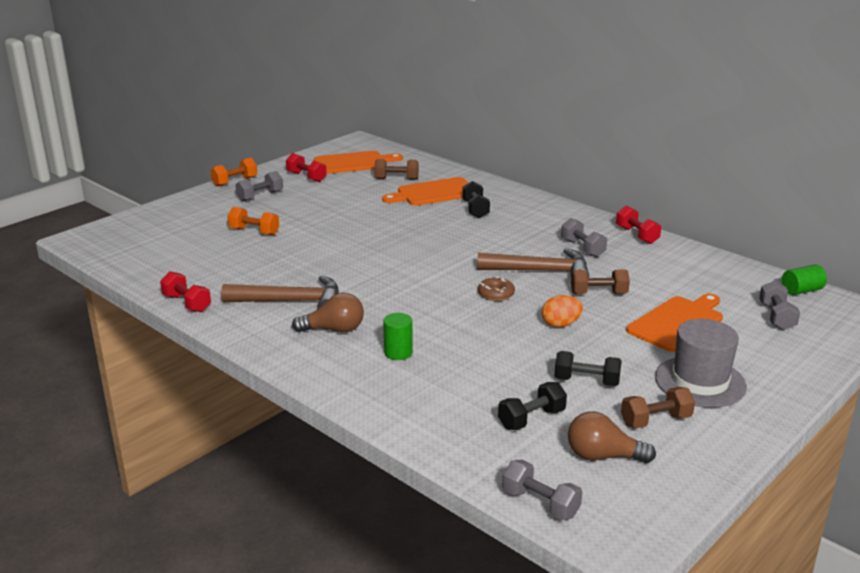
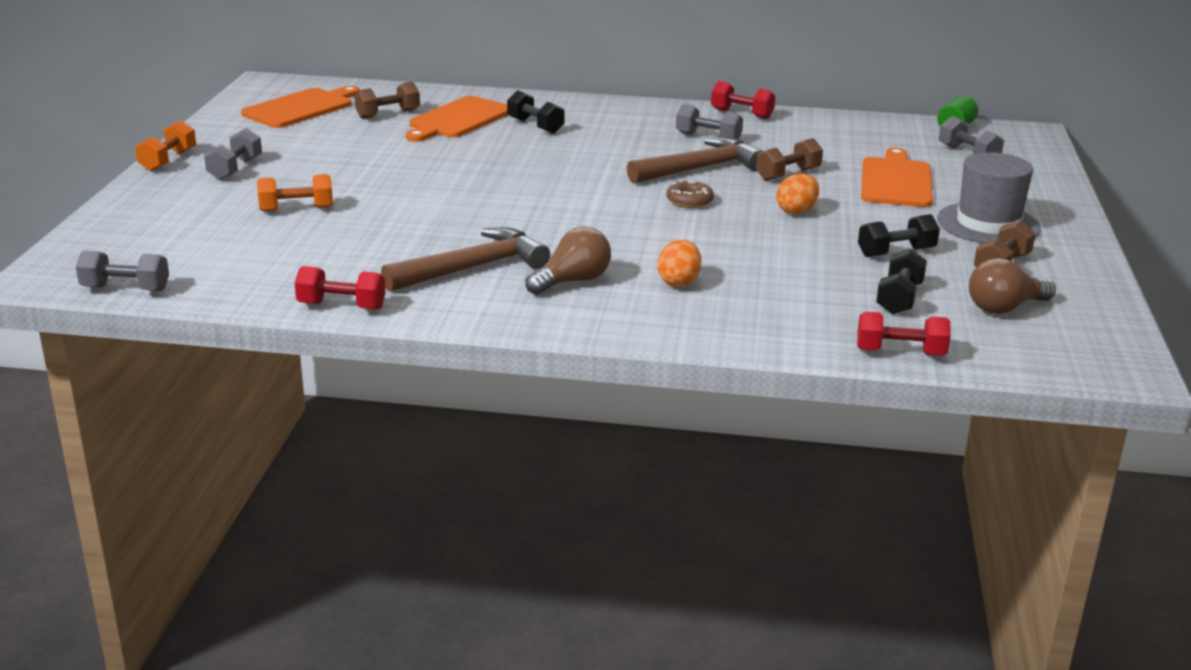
camera: 35 degrees left, 0 degrees up
red dumbbell [286,153,327,182] -> red dumbbell moved to [857,312,951,356]
green cylinder [383,313,413,360] -> orange egg [658,240,701,287]
grey dumbbell [502,460,582,520] -> grey dumbbell moved to [76,250,169,291]

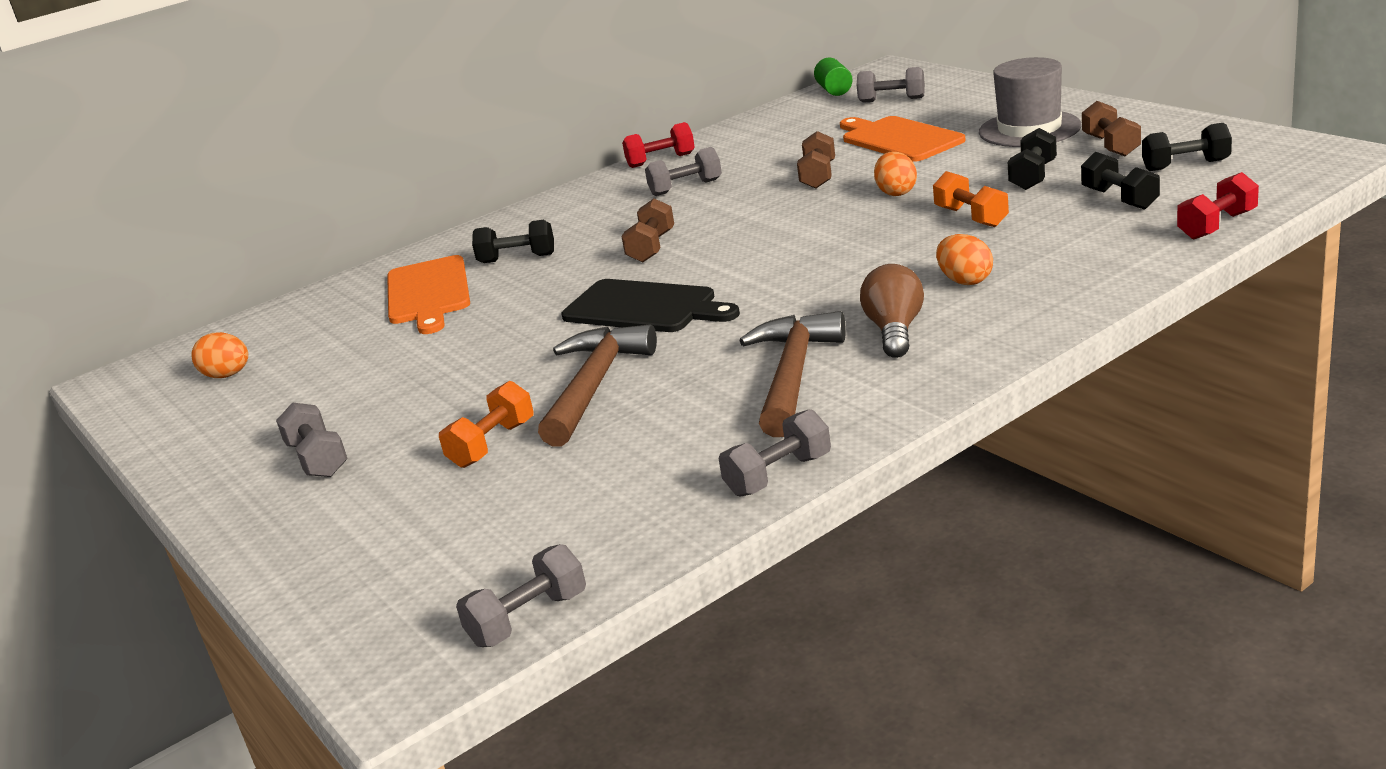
camera: 40 degrees left, 0 degrees up
orange dumbbell [135,120,196,171] -> orange dumbbell moved to [933,171,1009,227]
orange cutting board [241,86,360,128] -> orange egg [191,332,248,378]
red dumbbell [295,266,386,310] -> grey dumbbell [719,409,831,497]
brown dumbbell [354,82,420,119] -> brown dumbbell moved to [621,198,674,262]
brown hammer [627,137,763,183] -> brown hammer moved to [538,324,657,446]
brown donut [667,180,714,208] -> none
brown light bulb [969,258,1056,314] -> black dumbbell [1142,123,1232,171]
none -> black cutting board [561,279,740,332]

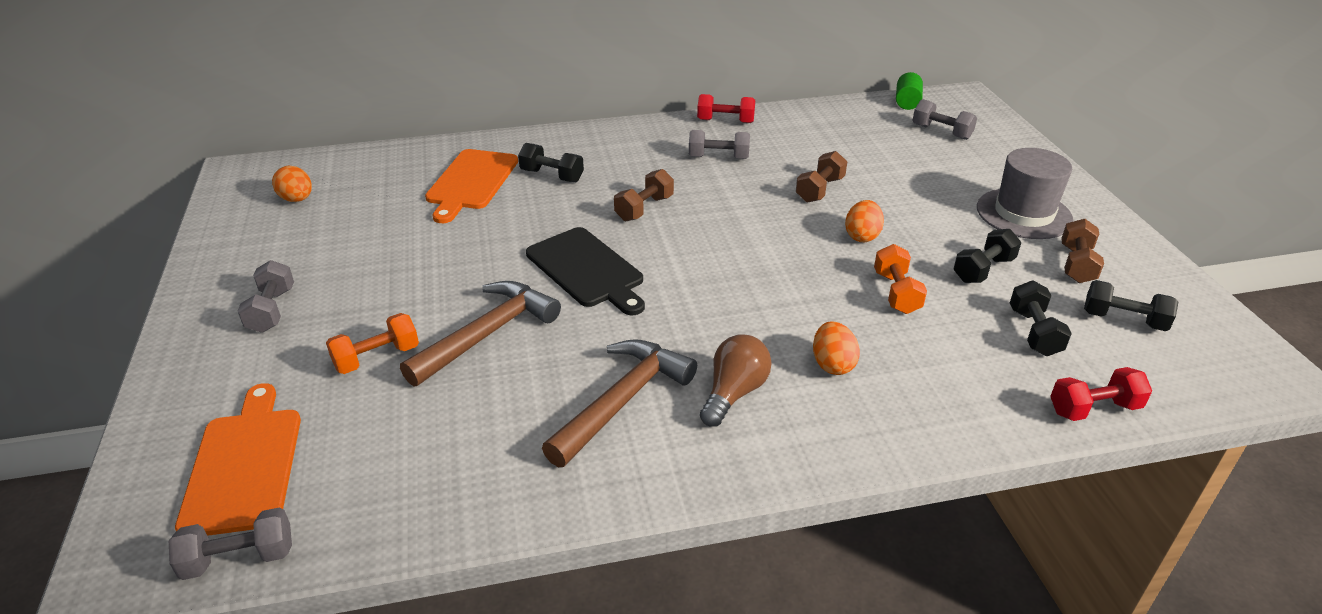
camera: 20 degrees right, 10 degrees up
grey dumbbell [719,409,831,497] -> none
orange cutting board [840,116,966,162] -> orange cutting board moved to [175,383,301,536]

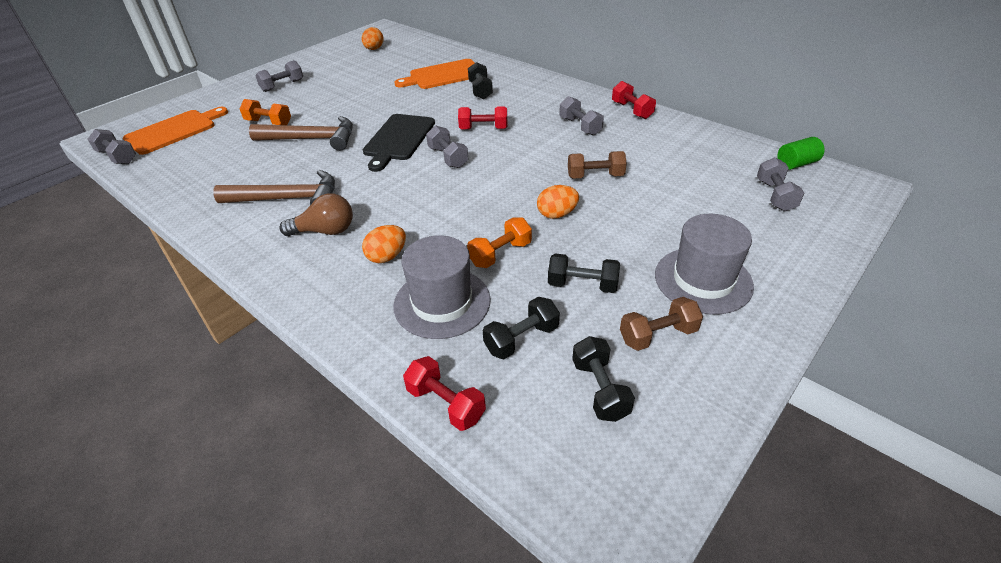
camera: 55 degrees right, 5 degrees up
brown dumbbell [614,169,674,221] -> red dumbbell [458,106,507,130]
none -> grey hat [393,235,491,339]
none -> grey dumbbell [426,125,468,168]

